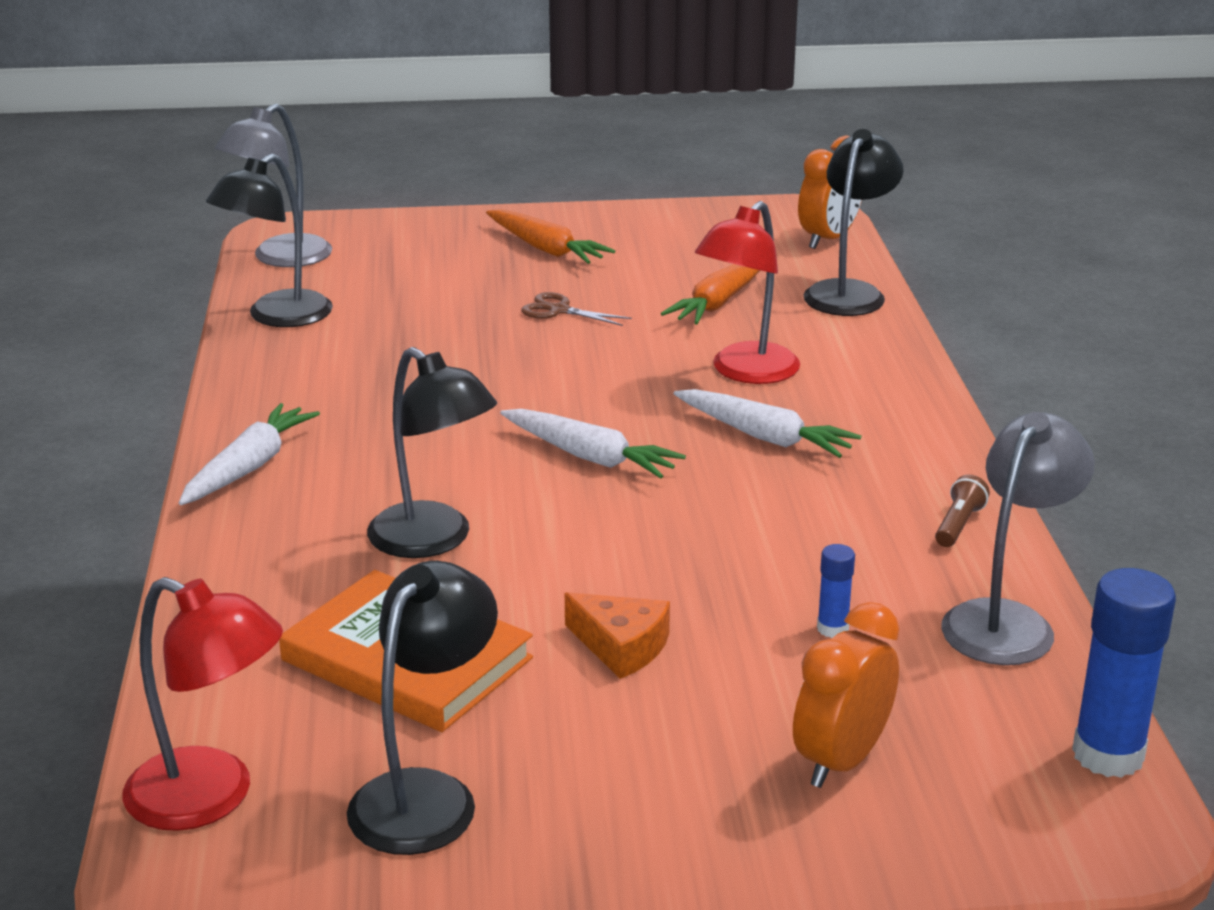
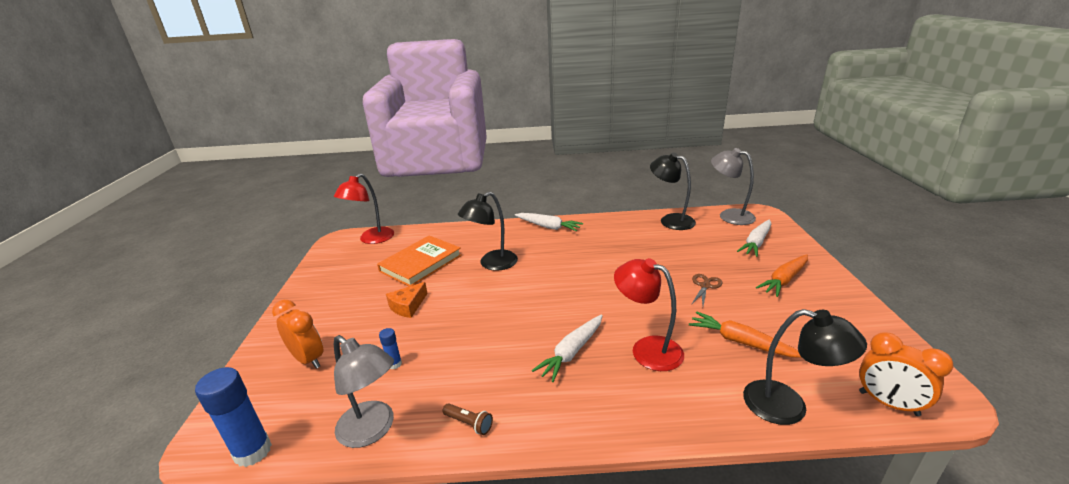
camera: 95 degrees right, 0 degrees up
black lamp [347,561,498,855] -> none
white carrot [500,409,686,478] -> white carrot moved to [737,220,771,257]

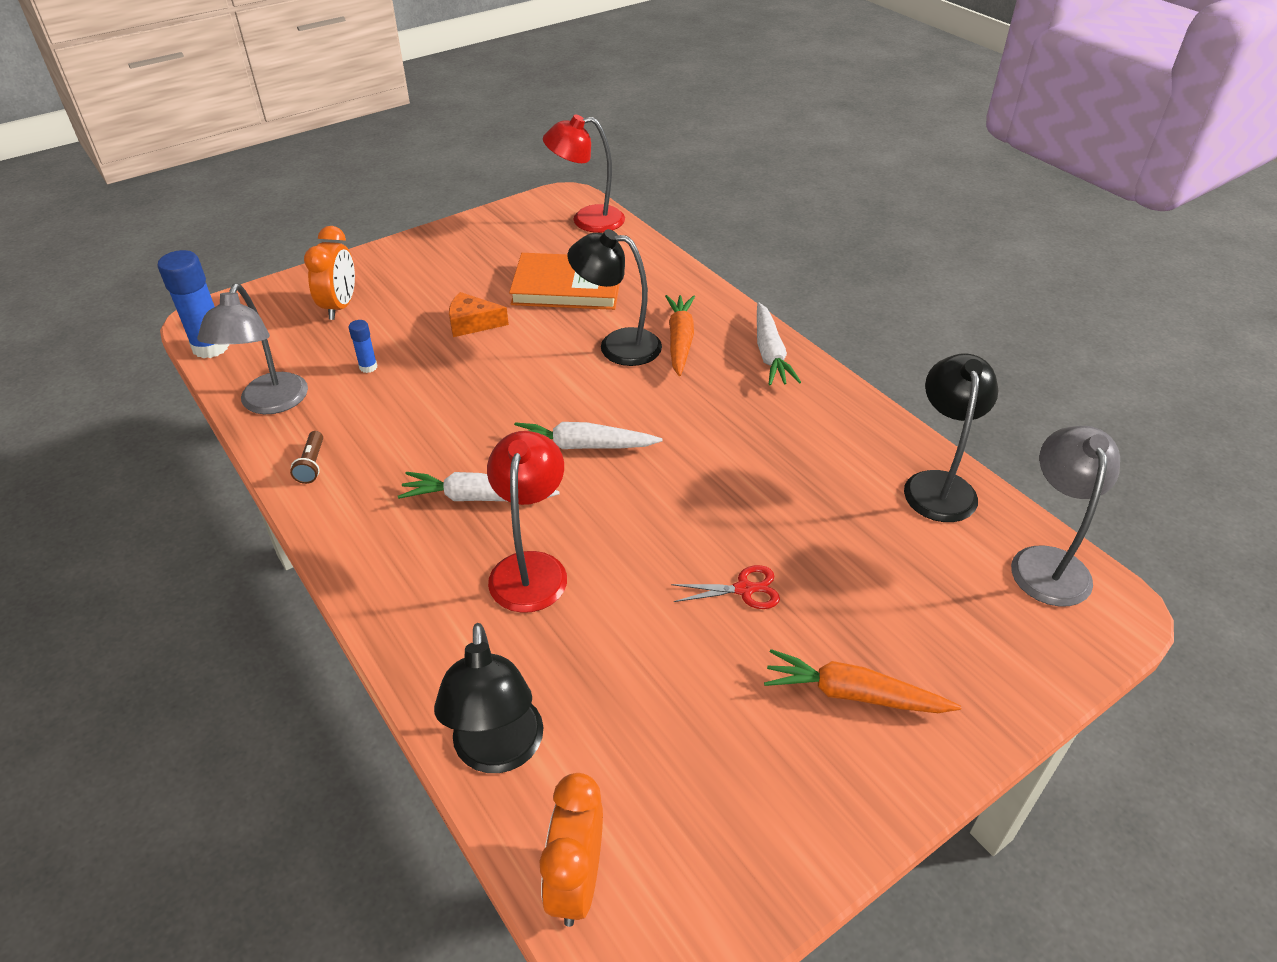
camera: 55 degrees right, 15 degrees up
orange carrot [689,312,802,358] -> orange carrot moved to [665,295,695,376]
brown scissors [691,274,723,306] -> red scissors [671,565,780,609]
white carrot [737,220,771,257] -> white carrot moved to [514,422,662,449]

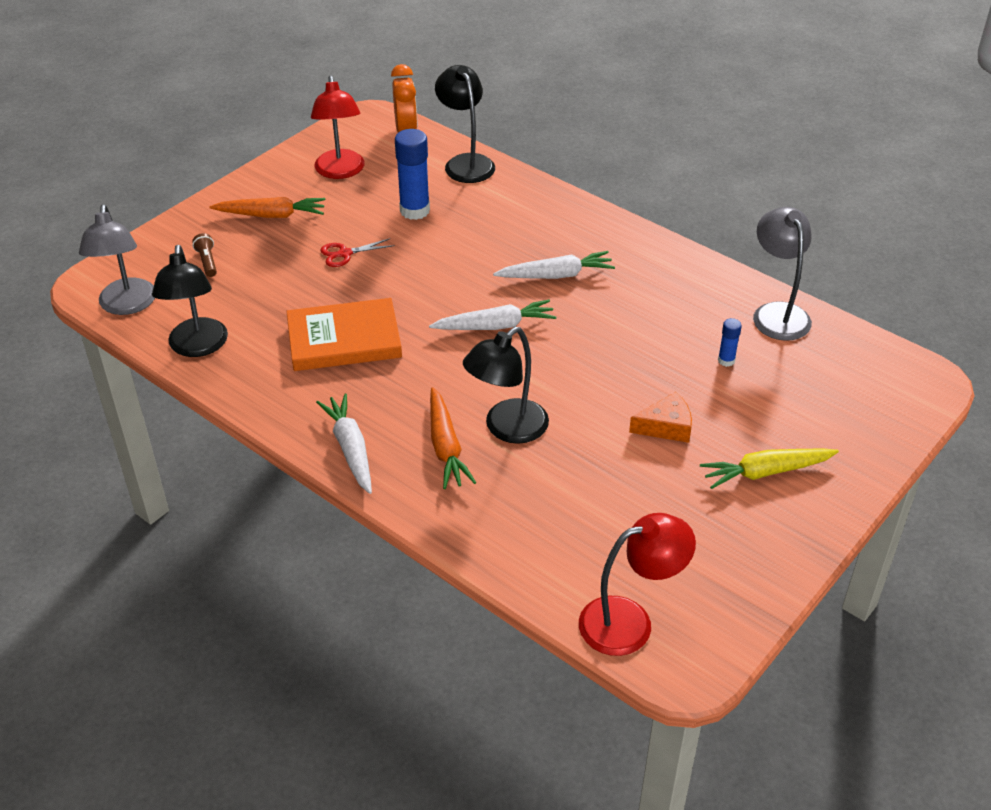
camera: 165 degrees right, 0 degrees up
blue glue stick [157,250,229,358] -> blue glue stick moved to [395,129,430,220]
brown flashlight [290,431,323,484] -> brown flashlight moved to [192,233,217,277]
orange clock [304,226,355,320] -> none
red lamp [487,431,567,613] -> red lamp moved to [311,76,365,179]
orange book [509,253,620,310] -> orange book moved to [286,298,402,371]
black lamp [568,229,662,366] -> black lamp turned 135 degrees clockwise [463,327,549,444]
none -> yellow carrot [700,449,839,489]

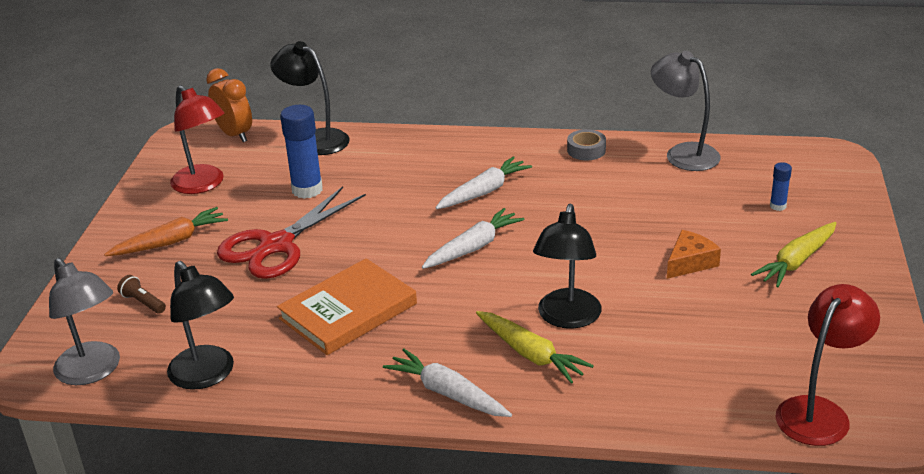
camera: 30 degrees left, 10 degrees down
red scissors [320,238,395,267] -> red scissors [217,187,366,279], size x2.19
orange carrot [430,387,476,489] -> yellow carrot [476,311,594,384]
blue glue stick [718,318,742,367] -> blue glue stick moved to [770,162,792,211]
none -> grey tape [567,129,606,161]

